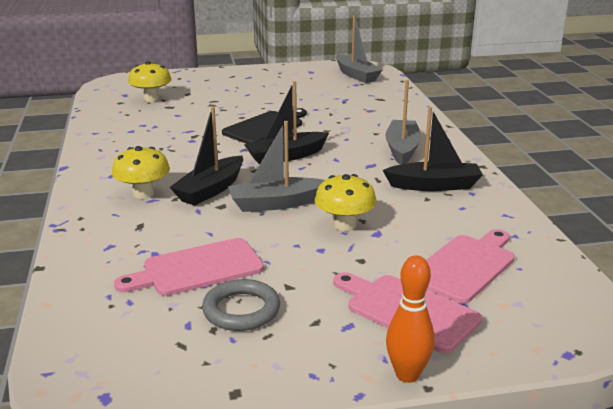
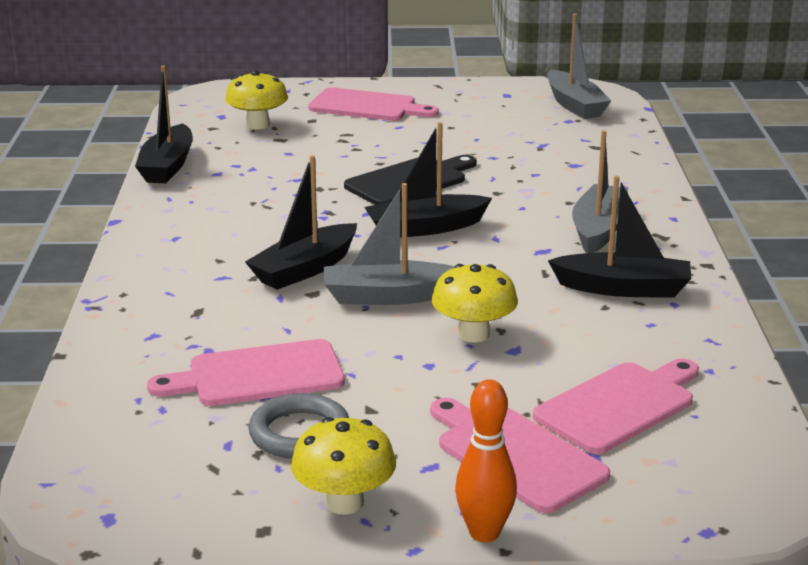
camera: 10 degrees right, 0 degrees up
yellow mushroom [112,146,170,199] -> yellow mushroom moved to [291,417,396,515]
none -> black boat [135,65,193,183]
none -> pink cutting board [308,87,439,121]

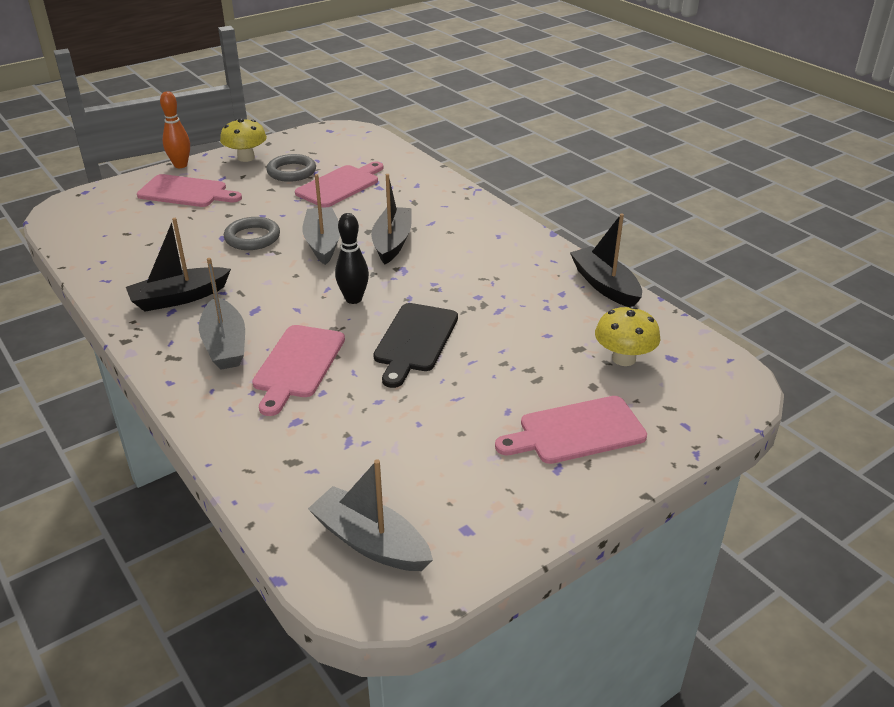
camera: 145 degrees right, 10 degrees up
grey boat [324,183,454,305] -> grey boat turned 60 degrees counterclockwise [302,174,340,265]
black boat [364,122,492,238] -> black bowling pin [335,213,369,304]
yellow mushroom [432,264,518,343] -> grey ring [224,217,280,250]
pink cutting board [533,359,699,454] -> pink cutting board moved to [252,325,345,416]

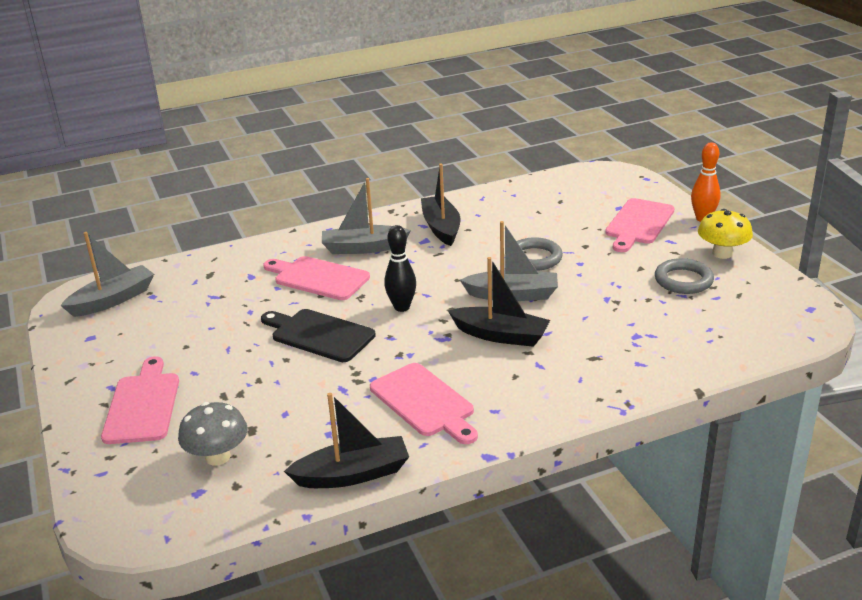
camera: 105 degrees right, 5 degrees down
pink cutting board [295,162,383,208] -> pink cutting board moved to [370,363,478,444]
yellow mushroom [595,306,660,366] -> grey mushroom [178,402,248,466]

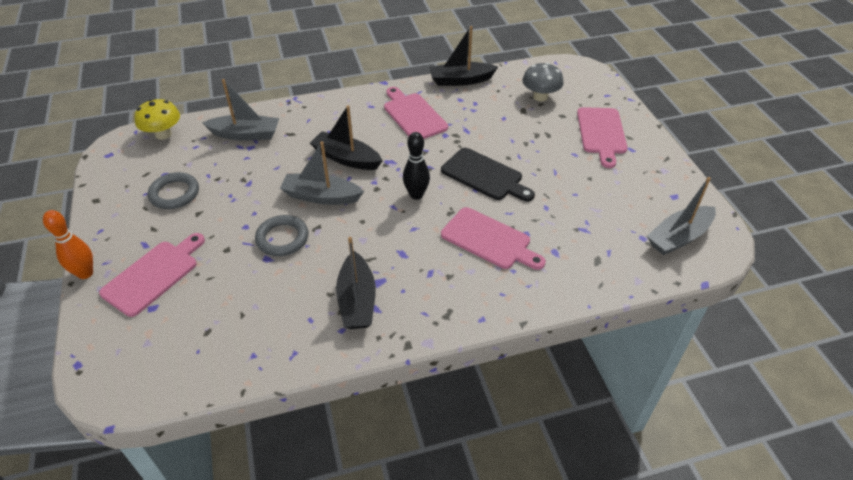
camera: 175 degrees left, 15 degrees up
grey boat [322,178,411,254] -> grey boat moved to [202,79,279,141]
yellow mushroom [698,209,753,259] -> yellow mushroom moved to [134,99,180,140]

